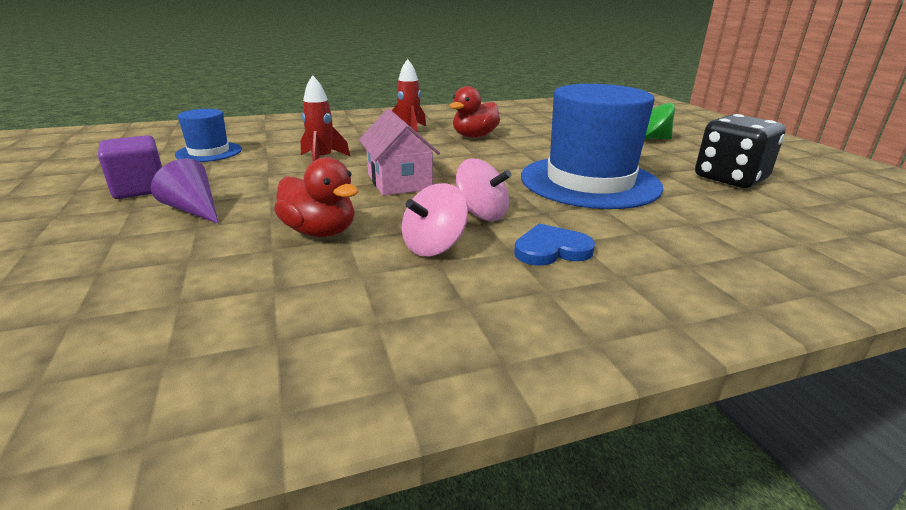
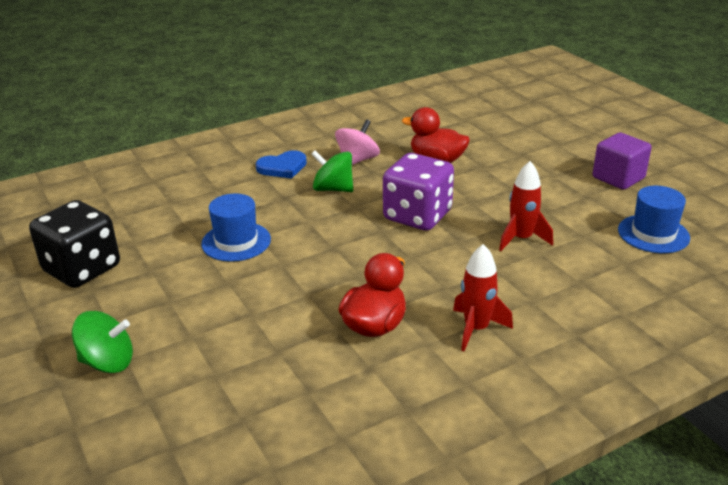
camera: 170 degrees right, 5 degrees up
purple cone [151,158,219,224] -> none
pink house [359,109,440,196] -> purple dice [383,153,454,231]
pink spinning top [456,159,511,221] -> green spinning top [311,150,353,192]
blue hat [521,84,663,209] -> blue hat [201,193,271,262], size x0.50

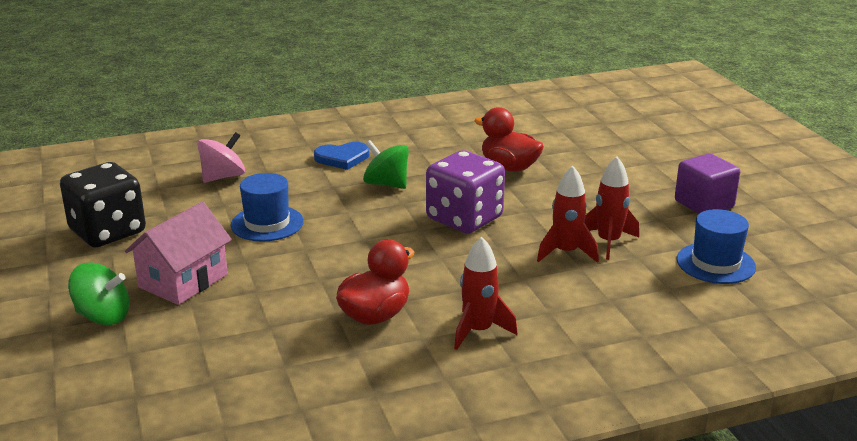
camera: 10 degrees right, 5 degrees down
pink spinning top [335,119,380,165] -> pink spinning top moved to [197,132,245,183]
none -> pink house [125,202,232,305]
none -> red rocket [585,157,639,260]

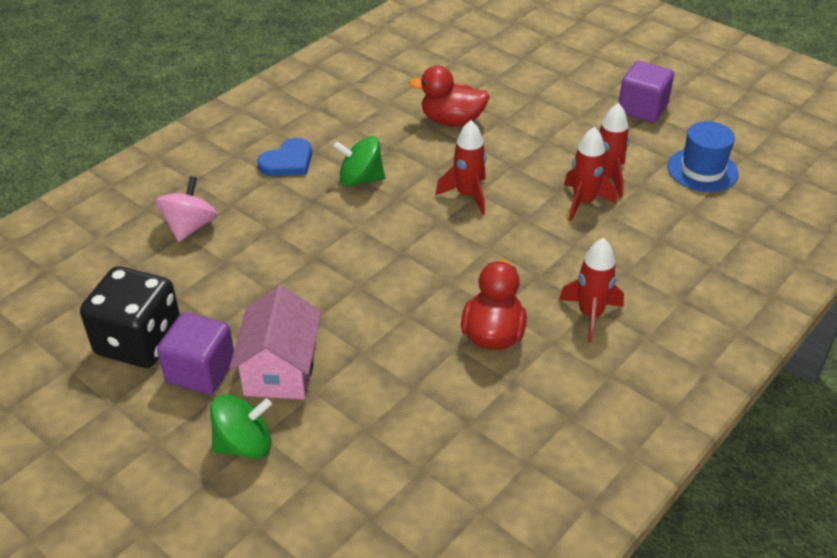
camera: 30 degrees left, 15 degrees up
blue hat [231,173,304,242] -> none
purple dice [426,150,505,233] -> red rocket [435,120,486,215]
none -> purple cube [157,312,234,395]

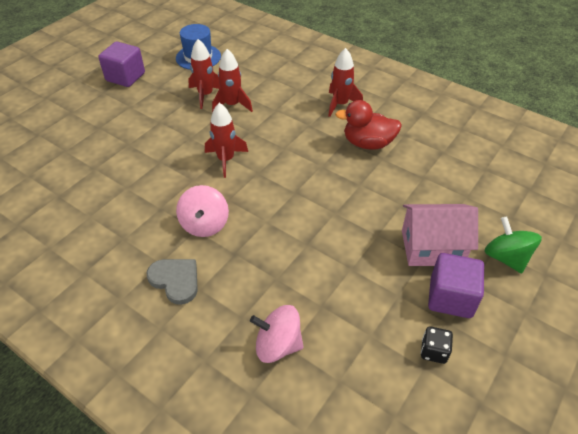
camera: 95 degrees left, 5 degrees up
black dice [80,266,180,368] -> black dice [421,326,453,364], size x0.42
blue heart [257,138,312,176] -> grey heart [146,259,198,305]
green spinning top [333,136,385,187] -> pink spinning top [176,185,229,237]
red duck [409,66,490,127] -> none

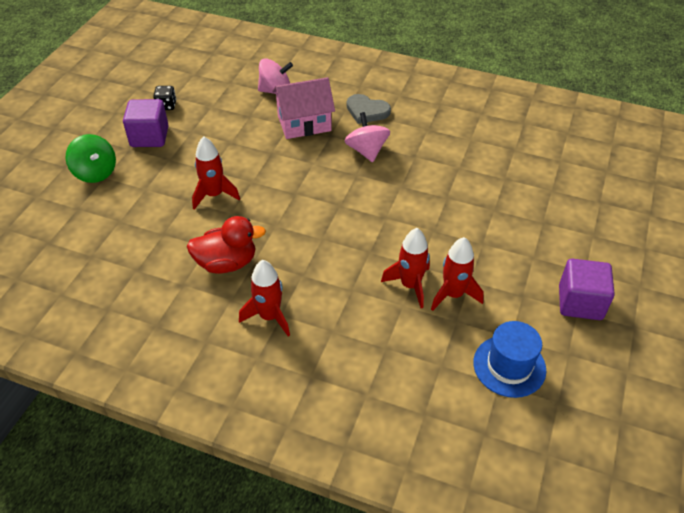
camera: 165 degrees right, 0 degrees up
red rocket [205,103,248,178] -> red rocket moved to [192,136,240,210]
pink house [402,204,478,266] -> pink house moved to [272,77,335,139]

